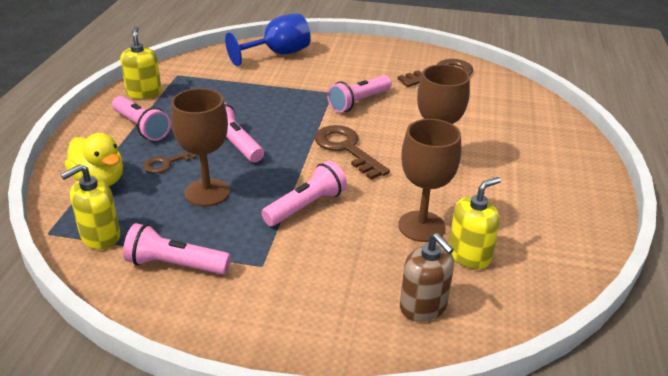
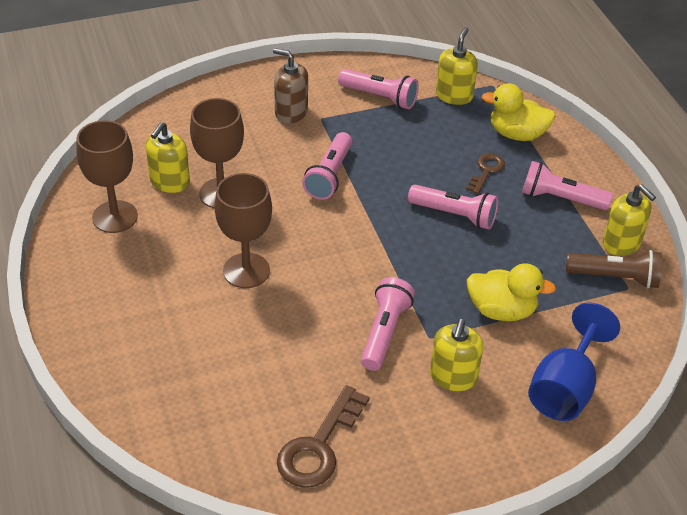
camera: 150 degrees right, 10 degrees up
pink flashlight [123,223,231,275] -> pink flashlight turned 45 degrees clockwise [338,69,419,109]
brown goblet [171,88,230,206] -> brown goblet moved to [76,120,138,233]
brown key [315,125,390,180] -> none
brown soap dispenser [400,233,454,322] -> brown soap dispenser moved to [273,48,308,124]
none -> yellow soap dispenser [430,319,483,391]
none -> yellow duck [467,263,556,321]
none -> brown flashlight [566,250,662,289]

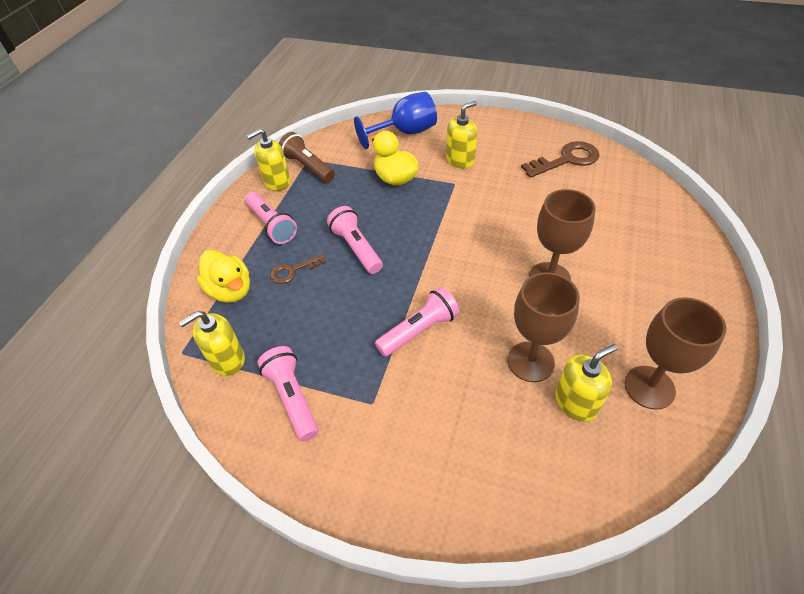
camera: 140 degrees left, 5 degrees up
brown soap dispenser [273,48,308,124] -> none
pink flashlight [361,277,415,371] -> none
yellow soap dispenser [603,184,656,256] -> yellow soap dispenser turned 120 degrees counterclockwise [247,129,290,191]

